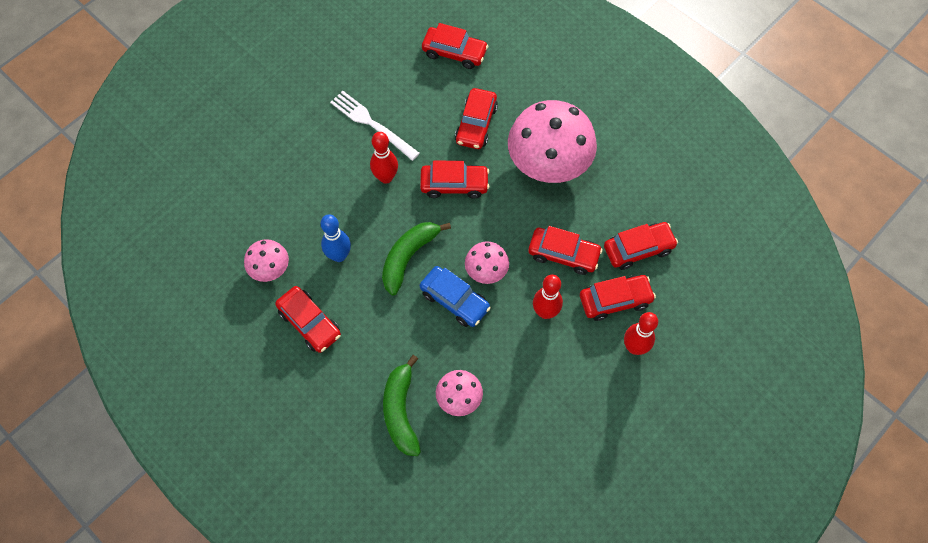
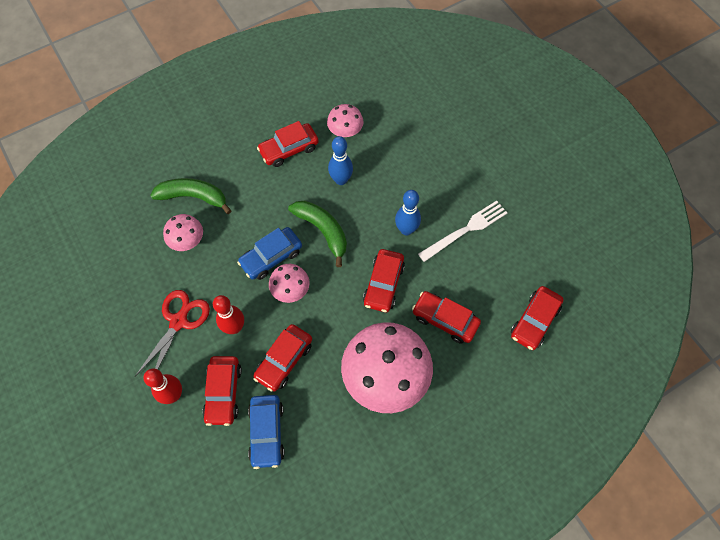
camera: 105 degrees right, 0 degrees up
red bowling pin [370,132,398,184] -> blue bowling pin [395,190,421,235]
red car [604,222,678,270] -> blue car [248,395,285,469]
none -> red scissors [135,290,210,376]

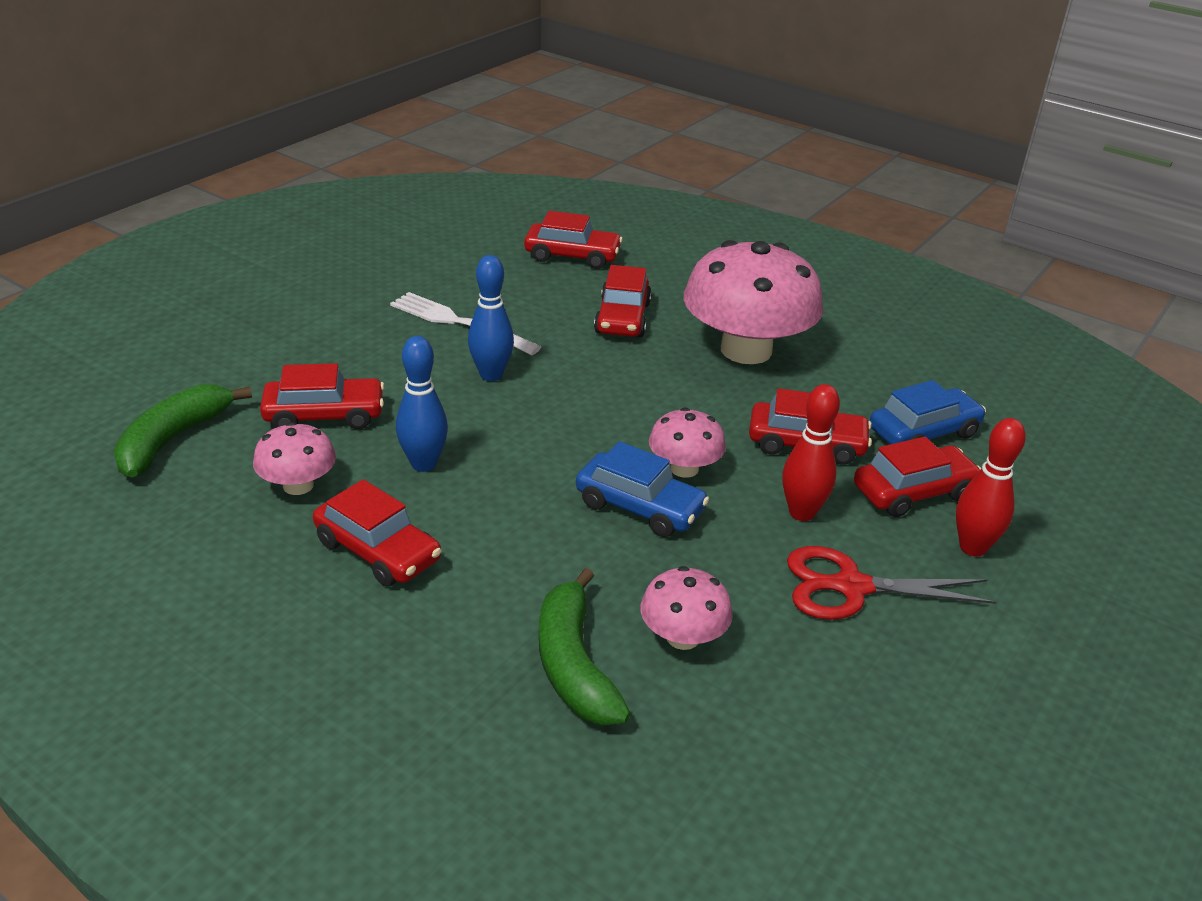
camera: 115 degrees left, 30 degrees down
green banana [288,201,347,267] -> green banana moved to [113,384,252,478]
red car [363,249,405,312] -> red car moved to [260,363,385,429]

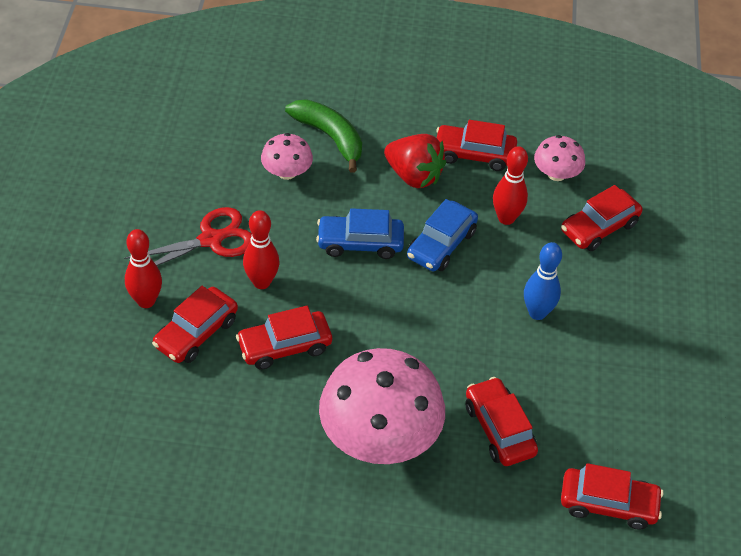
camera: 150 degrees right, 15 degrees up
green banana [113,384,252,478] -> none
white fork [390,292,541,355] -> none
blue bowling pin [396,336,448,472] -> red bowling pin [493,146,528,225]
red car [524,211,623,269] -> red car turned 150 degrees counterclockwise [561,463,663,530]
pink mushroom [649,407,726,478] -> none
blue car [870,380,986,444] -> blue car moved to [407,199,478,271]
none -> red strawberry [384,134,446,188]

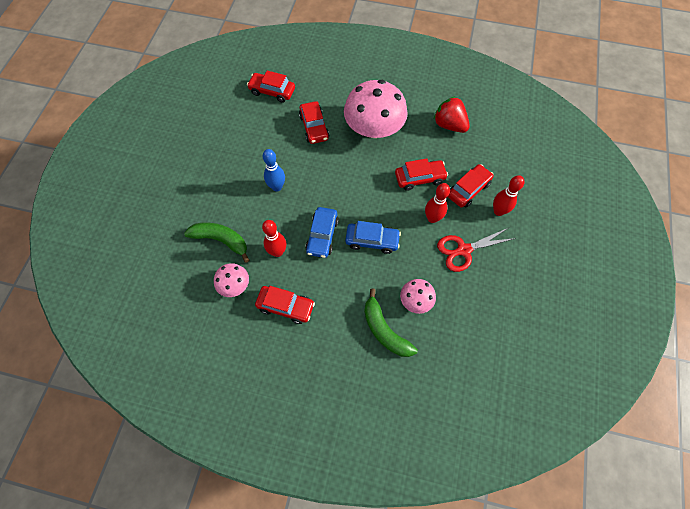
camera: 170 degrees left, 15 degrees up
red strawberry [384,134,446,188] -> red strawberry moved to [433,96,470,133]
blue car [407,199,478,271] -> blue car turned 150 degrees clockwise [305,207,339,258]
red car [561,185,643,251] -> green banana [184,223,249,263]

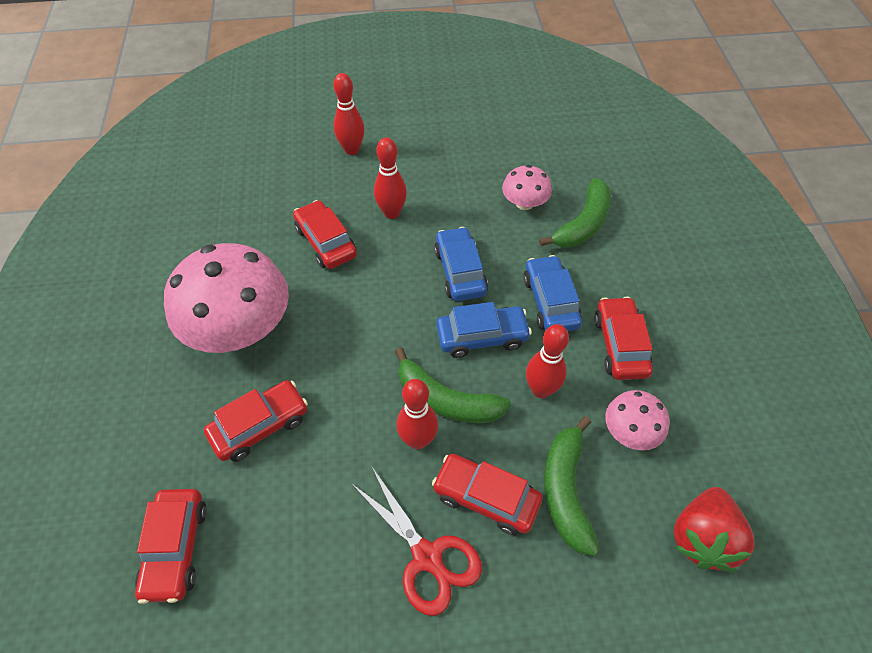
camera: 110 degrees left, 10 degrees down
blue bowling pin [263,149,285,192] -> red bowling pin [396,379,438,449]
red strawberry [433,96,470,133] -> red strawberry moved to [673,487,755,572]
red scissors [437,228,516,272] -> red scissors moved to [351,467,482,616]
red car [447,164,494,207] -> red car moved to [432,454,542,535]
none -> green banana [395,347,511,423]
none -> blue car [523,255,582,331]

